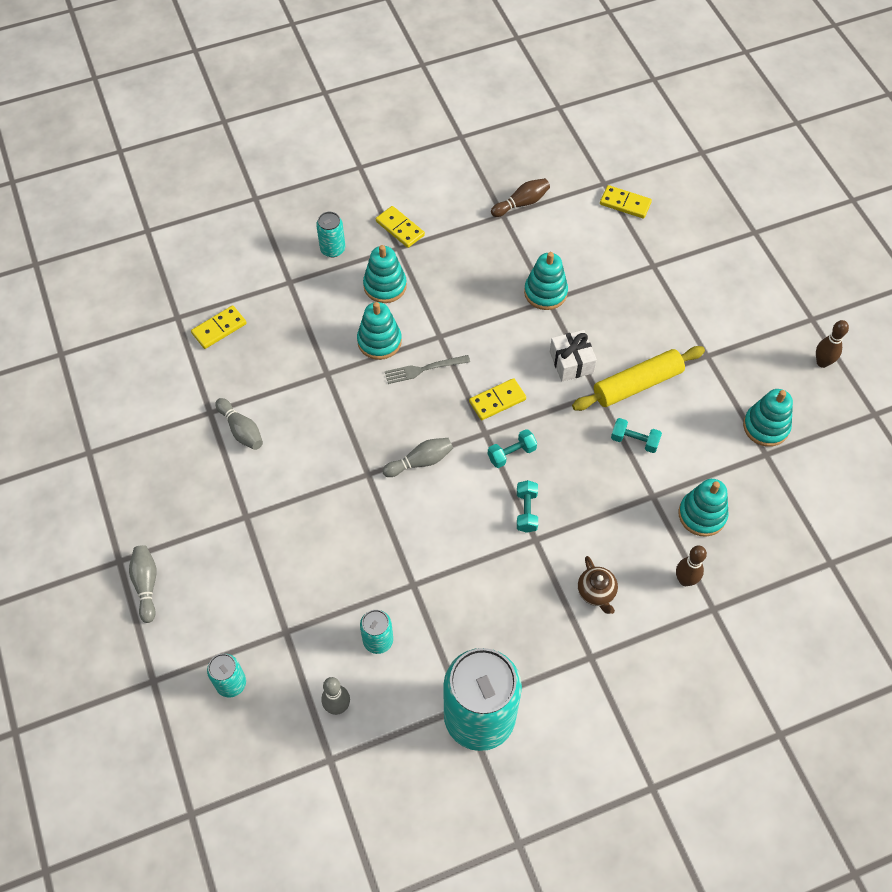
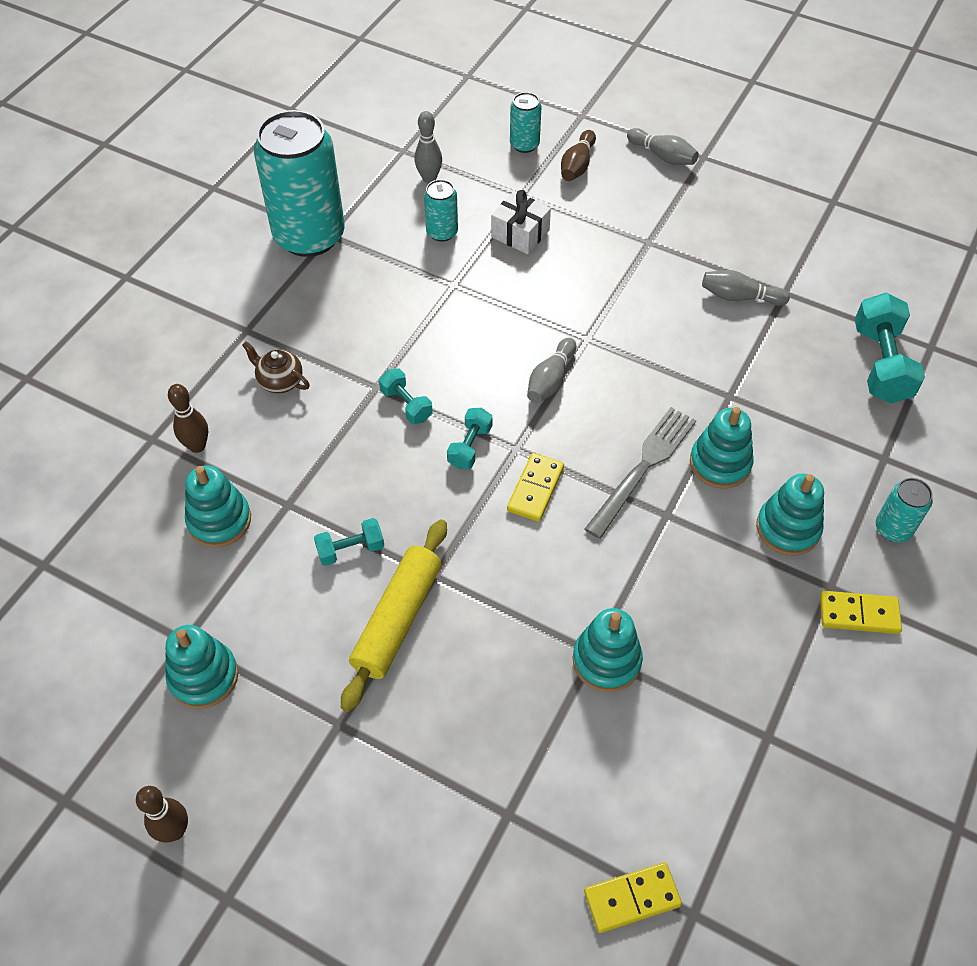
camera: 140 degrees right, 5 degrees down
yellow domino [191,305,246,349] -> turquoise dumbbell [855,292,925,403]
grey fork [385,355,470,384] -> grey fork [585,407,696,539], size x1.50
brown bowling pin [491,178,550,217] -> brown bowling pin moved to [561,130,596,181]
white gift [550,330,597,381] -> white gift moved to [491,190,551,254]

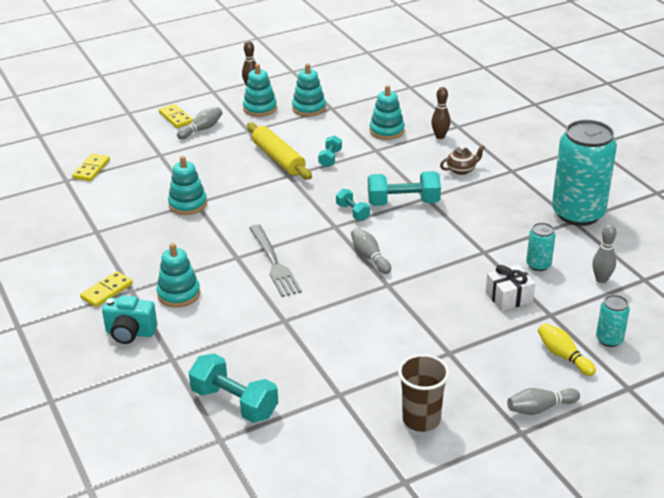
camera: 125 degrees right, 20 degrees down
turquoise dumbbell [379,369,433,424] -> turquoise dumbbell [368,171,441,206], size x1.81
yellow domino [507,453,564,522] -> yellow domino moved to [159,104,193,128]
brown bowling pin [561,130,596,181] -> yellow bowling pin [538,323,596,376]
turquoise stacking toy [690,407,754,489] -> turquoise stacking toy moved to [243,64,277,117]
grey bowling pin [702,270,790,306] -> grey bowling pin moved to [177,107,222,139]
turquoise can [876,478,933,542] -> turquoise camera [102,295,157,344]
none -> brown cup [398,354,449,432]

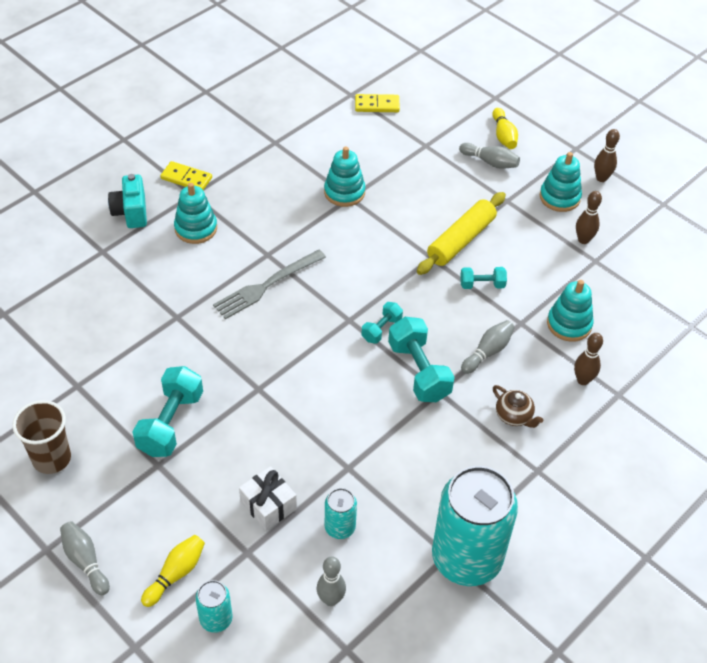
camera: 70 degrees right, 15 degrees up
yellow domino [159,104,193,128] -> yellow bowling pin [492,108,518,149]
turquoise dumbbell [189,353,278,423] -> turquoise dumbbell moved to [133,366,203,457]
turquoise stacking toy [292,64,326,116] -> brown bowling pin [576,191,602,244]
grey bowling pin [351,228,391,274] -> grey bowling pin moved to [461,320,515,374]

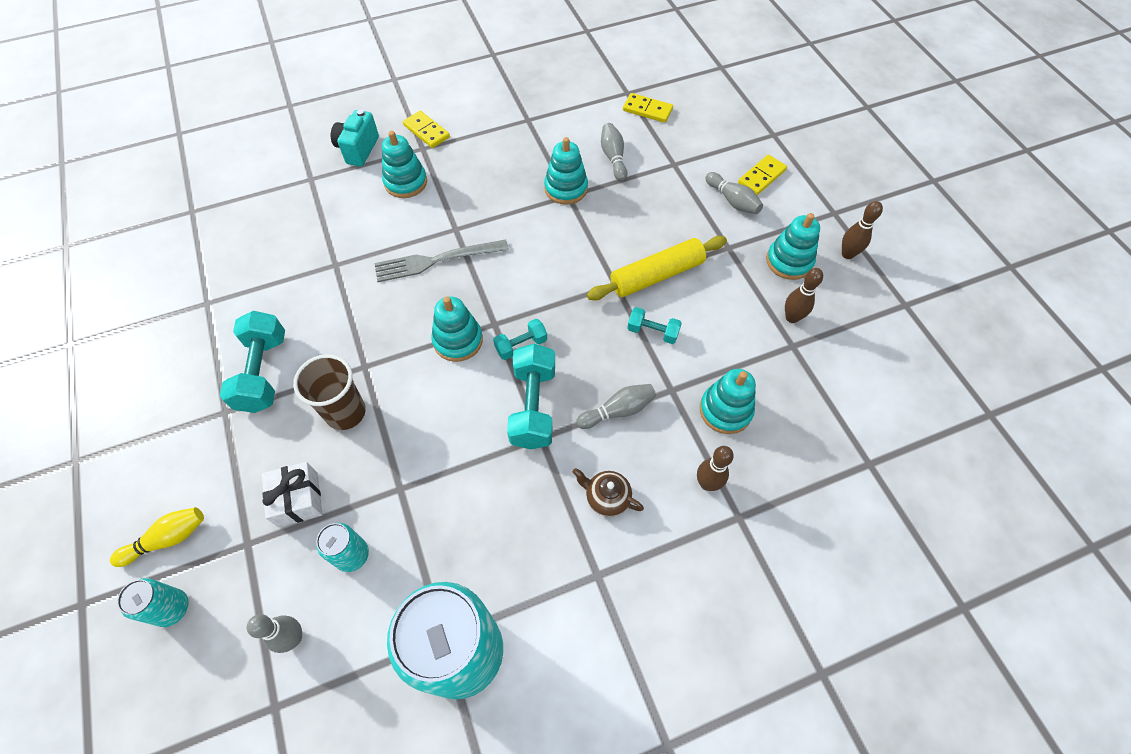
camera: 25 degrees right, 10 degrees up
brown cup [12,400,71,474] -> brown cup moved to [293,354,366,430]
grey bowling pin [60,521,110,595] -> grey bowling pin moved to [601,123,627,182]
turquoise dumbbell [133,366,203,457] -> turquoise dumbbell turned 45 degrees counterclockwise [220,311,285,413]
yellow bowling pin [492,108,518,149] -> yellow domino [738,155,787,195]
brown teapot [493,385,543,428] -> brown teapot turned 135 degrees clockwise [573,468,644,517]
none -> turquoise stacking toy [431,296,483,362]

